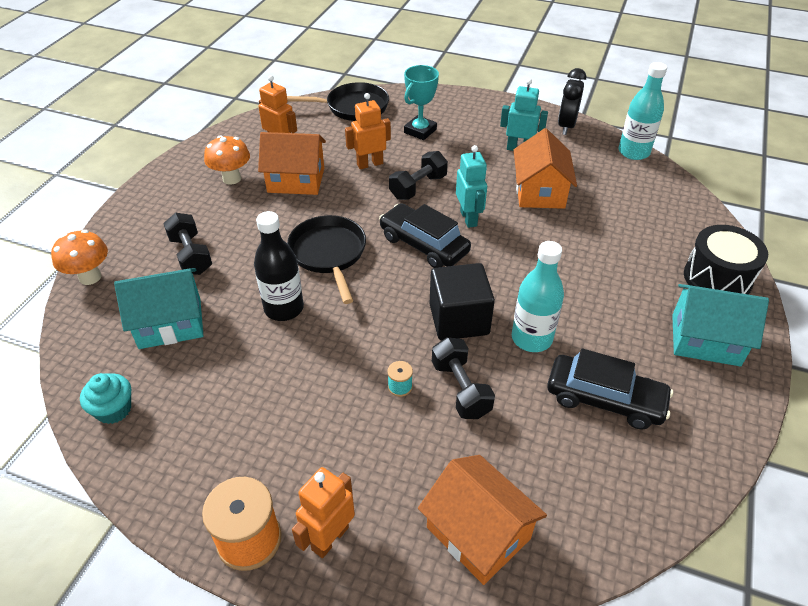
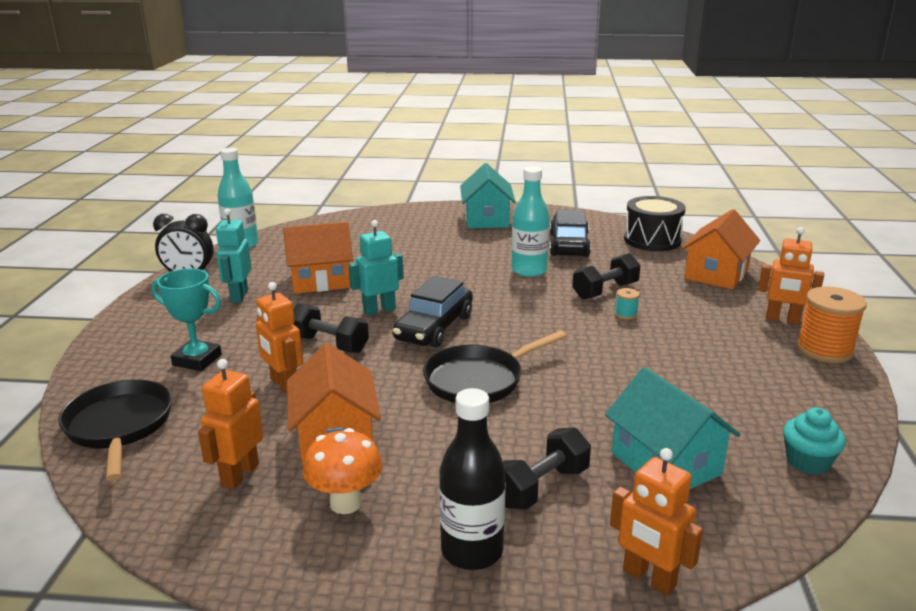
camera: 105 degrees left, 20 degrees down
orange mushroom [51,230,108,285] -> orange robot [610,448,703,596]
black bottle [254,211,304,321] -> black bottle moved to [439,388,506,570]
black cube [429,263,495,340] -> none
black drum [684,225,768,295] -> black drum moved to [624,196,686,251]

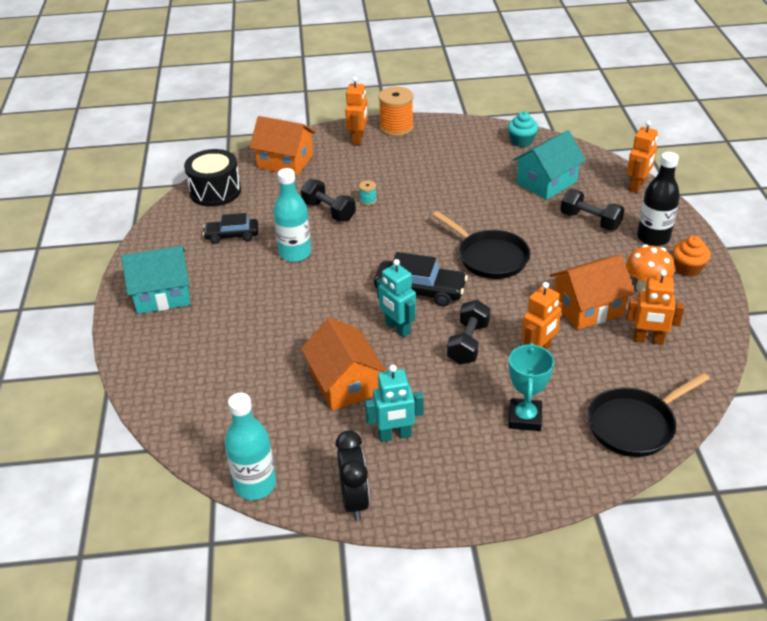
camera: 100 degrees left, 15 degrees up
black car [550,210,591,257] -> black car [203,213,258,244], size x0.65
none -> orange cupcake [673,236,711,277]

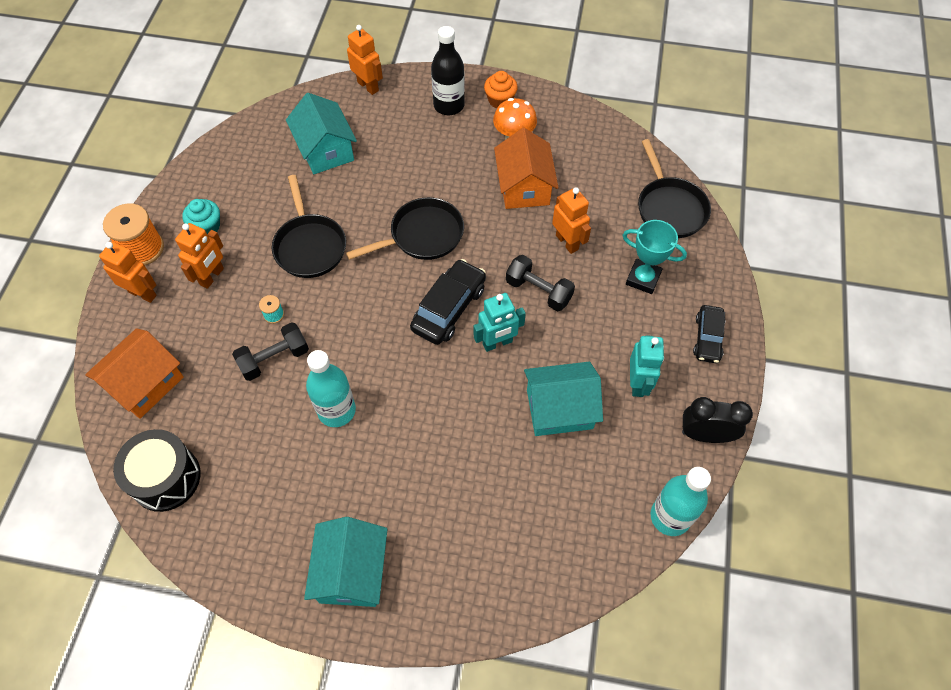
camera: 75 degrees left, 20 degrees up
black car [203,213,258,244] -> black car moved to [693,305,726,363]
orange house [301,318,386,411] -> turquoise house [524,362,603,436]
turquoise cupcake [508,112,538,147] -> turquoise cupcake moved to [182,199,220,234]
black dumbbell [561,189,624,231] -> none
orange robot [626,270,684,345] -> orange robot moved to [175,223,224,289]
none -> black pan [272,175,346,278]

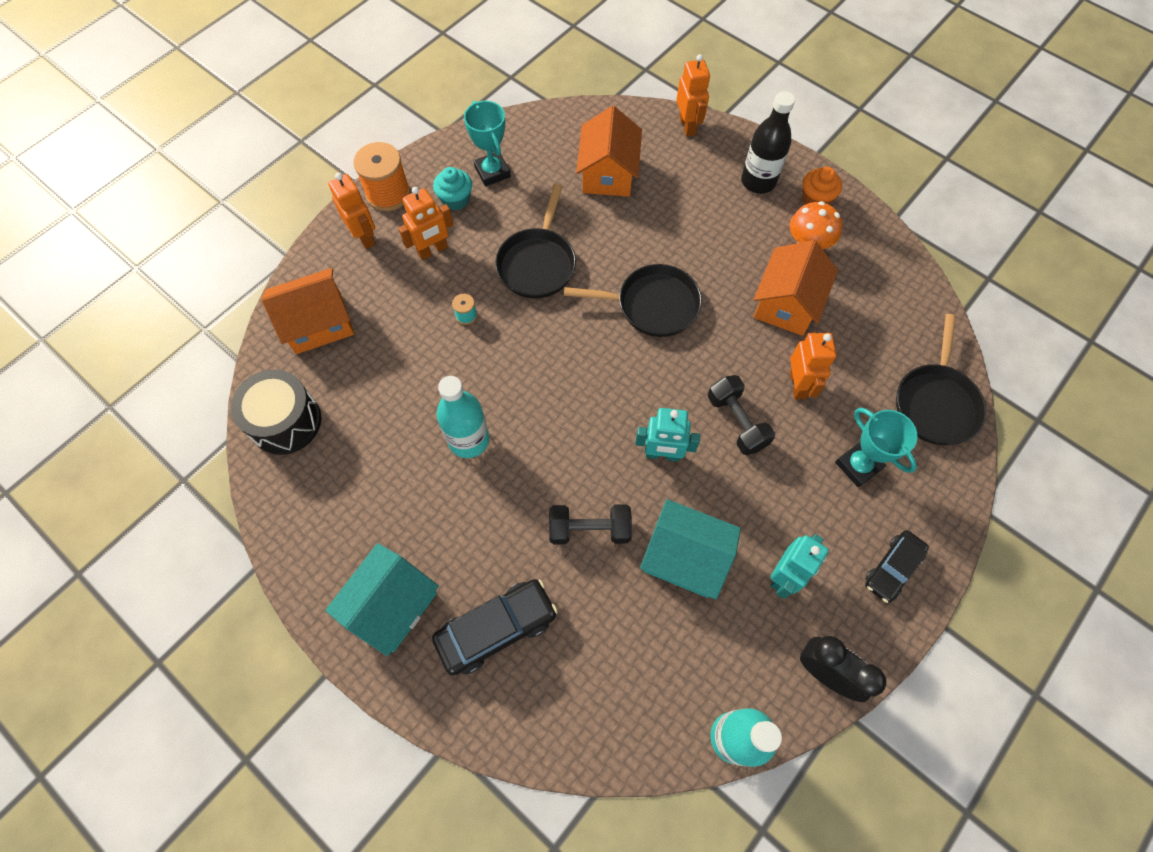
camera: 30 degrees right, 5 degrees up
black dumbbell [232,322,309,381] -> black dumbbell moved to [549,504,632,544]
turquoise house [286,93,357,174] -> orange house [576,106,642,197]
black car [410,259,486,345] -> black car moved to [432,579,558,676]
none -> turquoise trophy [464,101,511,186]

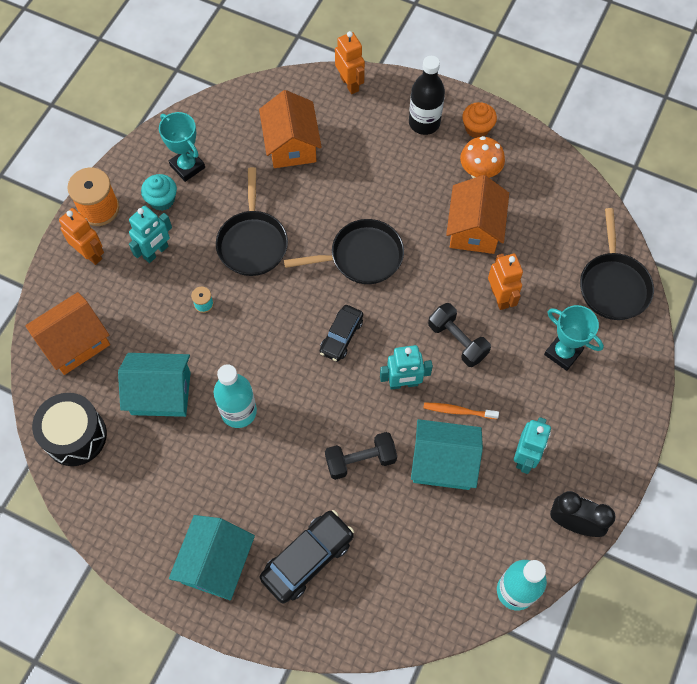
camera: 15 degrees left, 0 degrees up
orange robot [398,187,454,260] -> turquoise robot [129,206,172,263]
black car [865,530,929,603] -> black car moved to [320,305,363,362]
none -> turquoise house [118,353,191,417]
none -> orange toothbrush [423,403,499,419]

